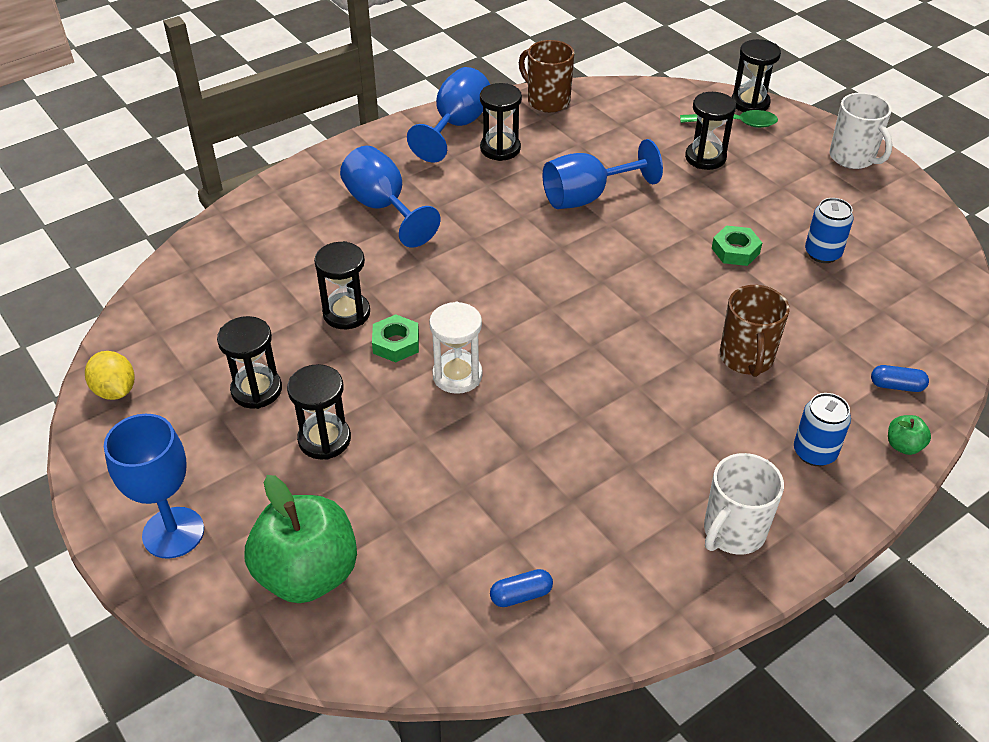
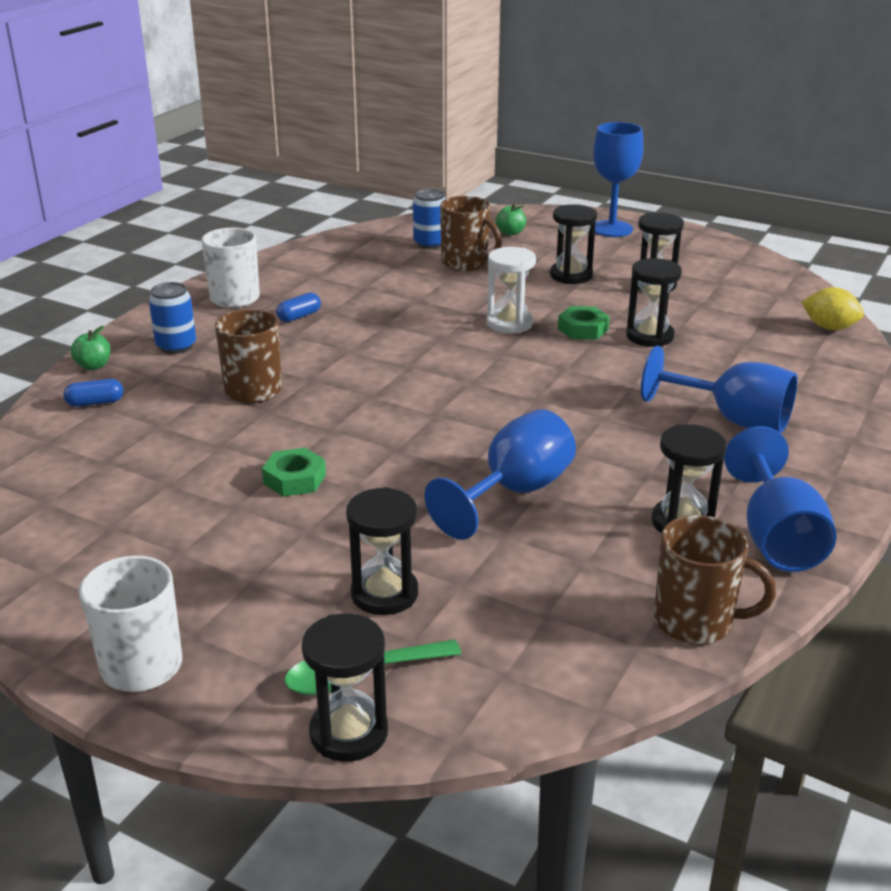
camera: 155 degrees right, 15 degrees down
yellow lemon [85,351,135,400] -> yellow lemon moved to [801,287,864,330]
green apple [245,475,357,603] -> green apple [496,204,526,236], size x0.42
blue capsule [490,569,553,607] -> blue capsule moved to [276,292,321,322]
blue can [805,198,854,263] -> blue can moved to [413,189,446,249]
none -> brown mug [440,196,502,271]

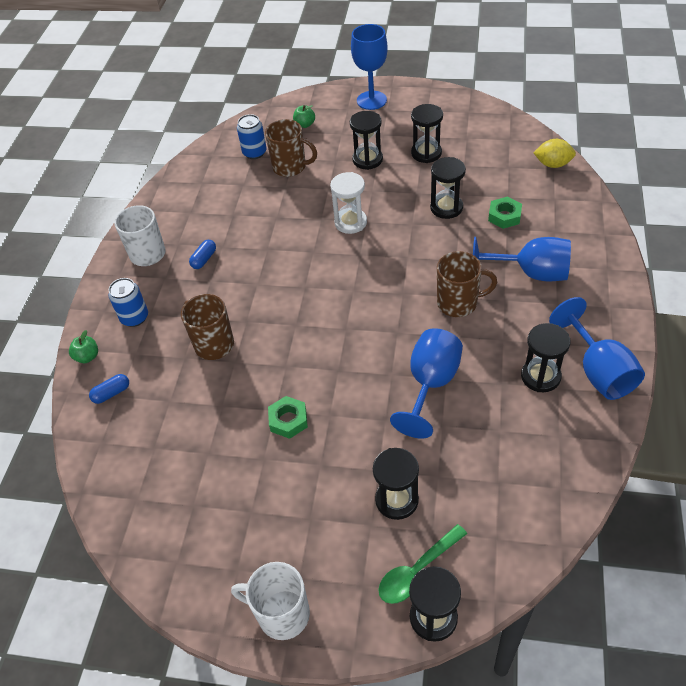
camera: 15 degrees left, 20 degrees up
green nut [558,306,609,340] -> green nut moved to [488,197,522,229]
brown mug [654,515,776,644] -> brown mug moved to [437,251,497,317]

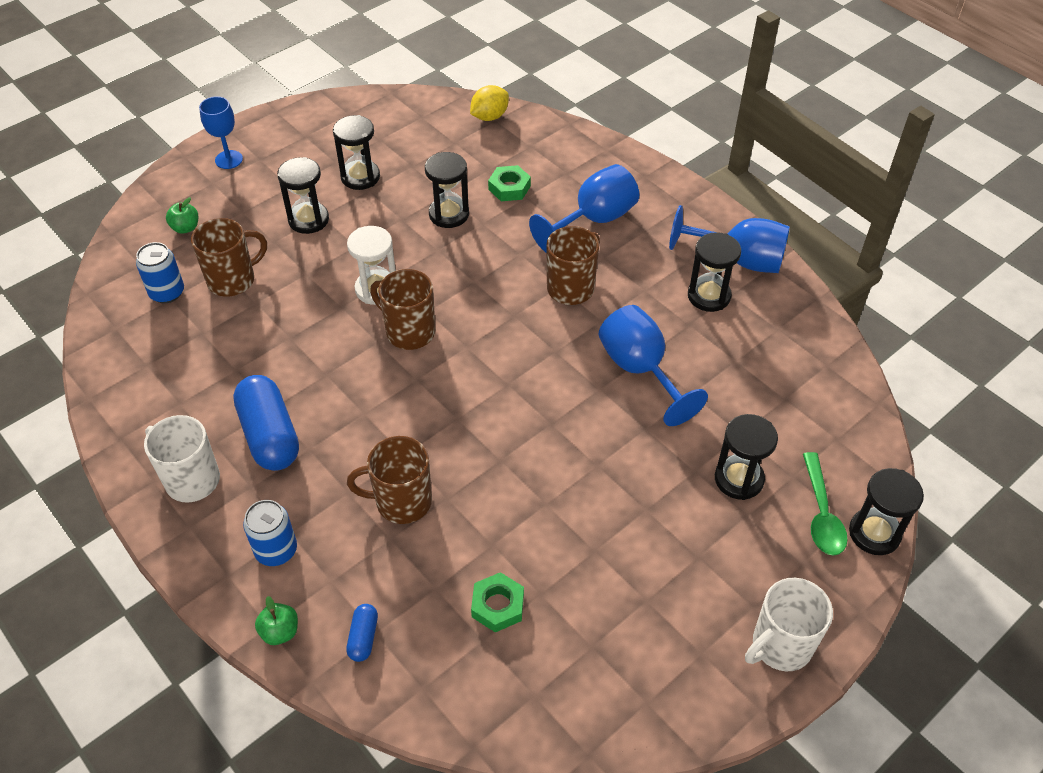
camera: 55 degrees left, 0 degrees up
blue capsule [189,240,216,269] -> blue capsule [233,375,299,471], size x2.13
green nut [268,396,308,439] -> green nut moved to [471,572,524,632]
blue goblet [351,24,388,110] -> blue goblet [199,96,243,169], size x0.66
none -> brown mug [370,269,435,350]

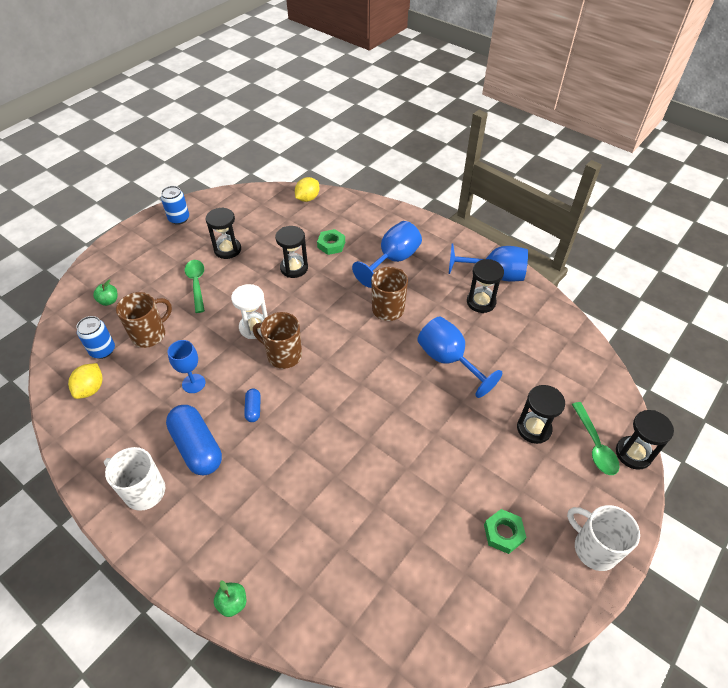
camera: 10 degrees left, 0 degrees up
blue goblet [199,96,243,169] -> blue goblet moved to [168,340,205,393]
blue can [243,500,297,566] -> blue can moved to [161,186,189,225]
black hourglass [277,157,329,234] -> green spoon [185,260,205,313]
blue capsule [346,604,378,662] -> blue capsule moved to [244,389,261,422]
brown mug [347,436,432,524] -> none
green nut [471,572,524,632] -> green nut moved to [484,509,527,554]
white mug [745,578,833,671] -> white mug turned 90 degrees clockwise [567,505,640,571]
none -> yellow lemon [68,363,103,399]

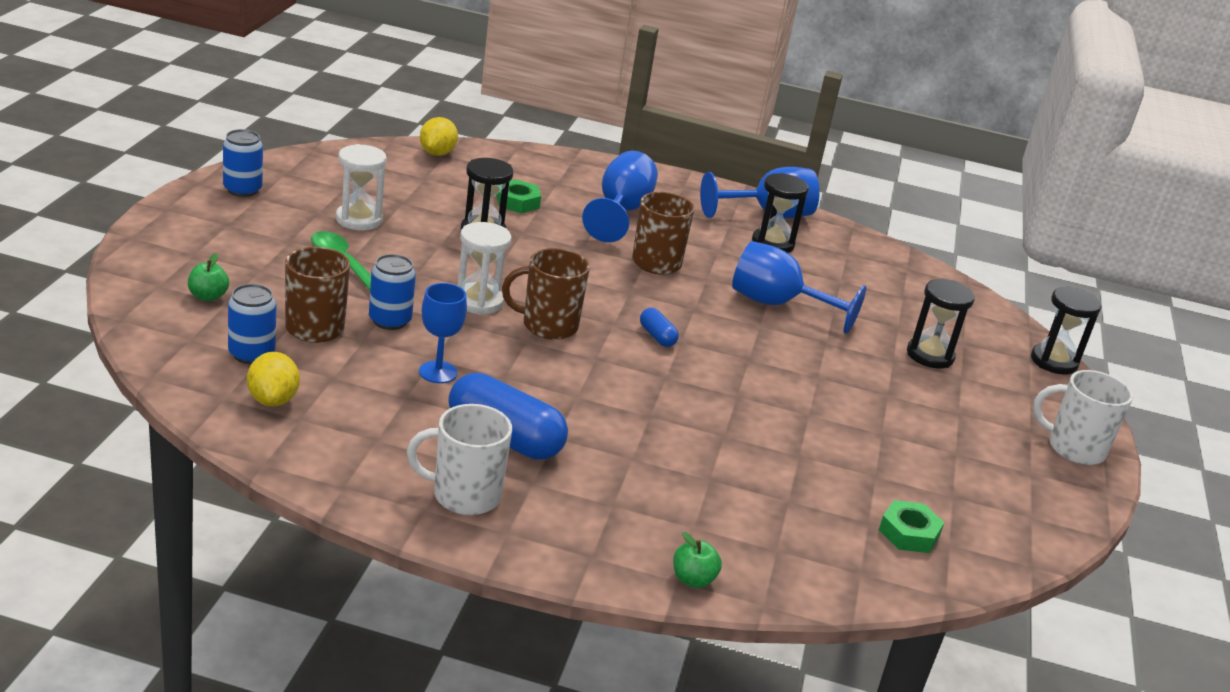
camera: 30 degrees left, 20 degrees down
black hourglass [206,207,241,259] -> white hourglass [336,144,387,230]
blue capsule [244,389,261,422] -> blue capsule moved to [640,308,679,347]
green nut [484,509,527,554] -> green nut moved to [879,500,944,553]
green spoon [572,402,619,475] -> none
none -> blue can [369,254,416,330]

